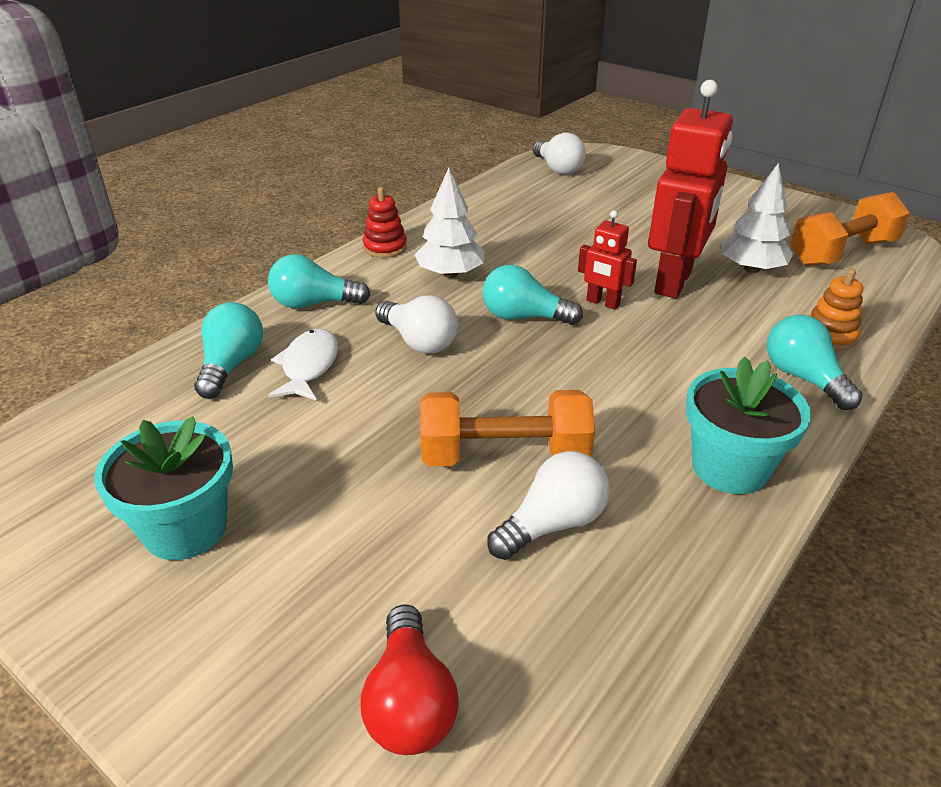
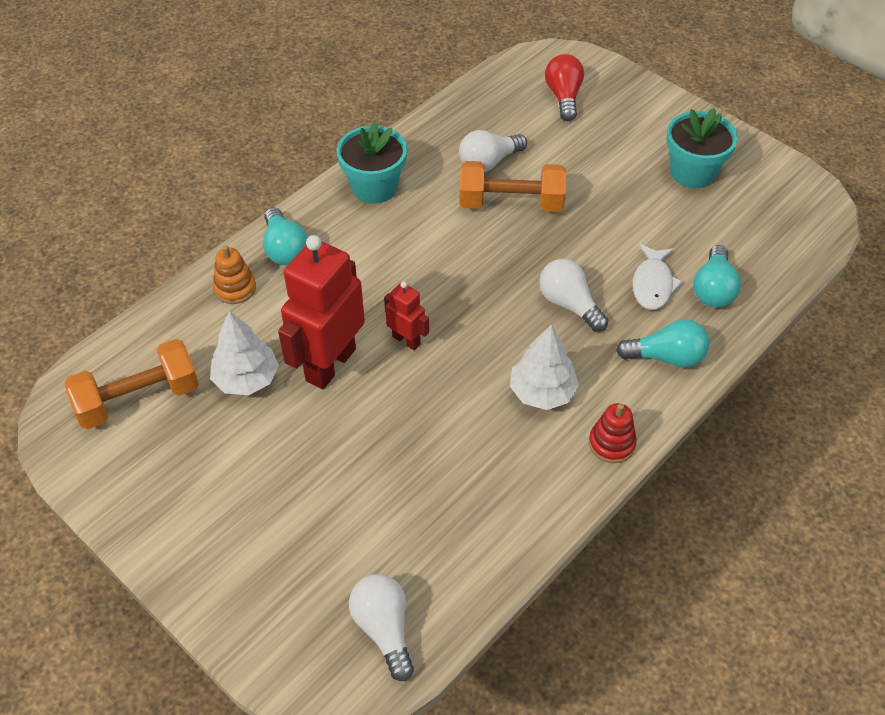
camera: 175 degrees left, 15 degrees up
turquoise light bulb [483,265,583,325] -> none

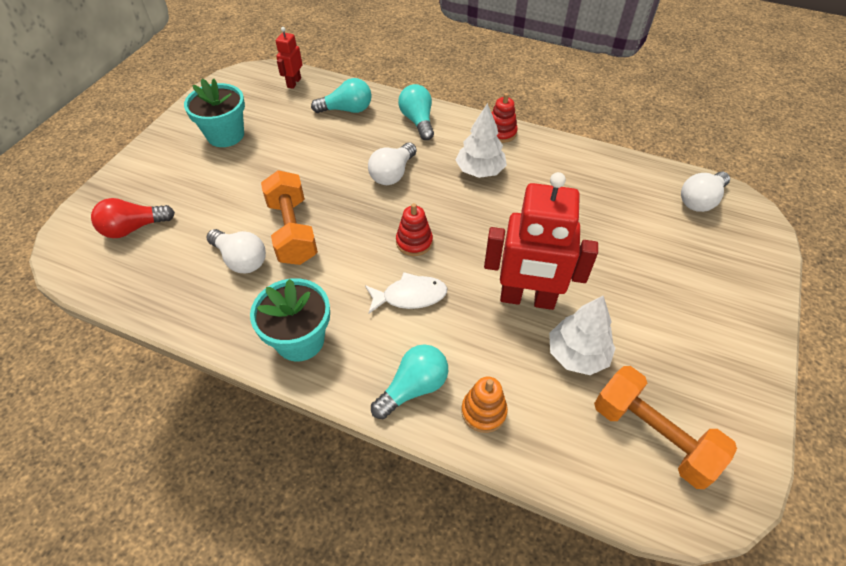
camera: 110 degrees left, 0 degrees up
red robot [384,281,429,350] -> red robot moved to [276,27,302,89]
white fish [633,244,683,310] -> white fish moved to [365,272,447,314]
none -> red stacking toy [396,203,433,256]

